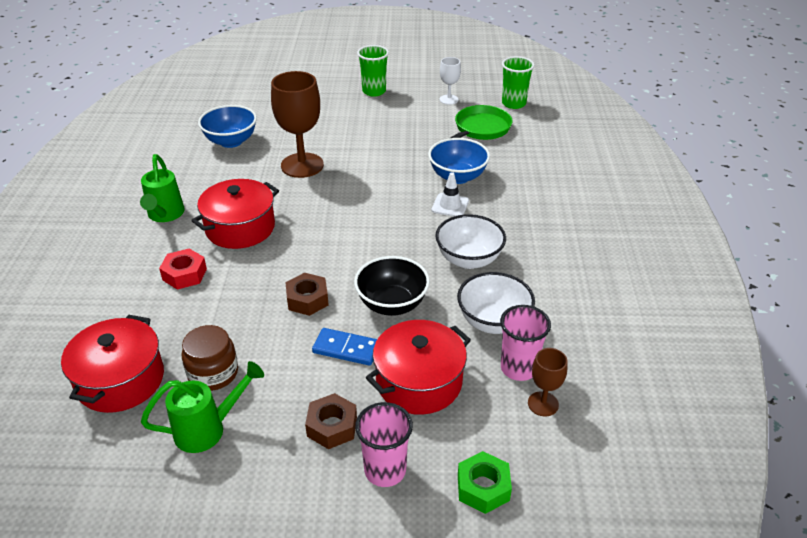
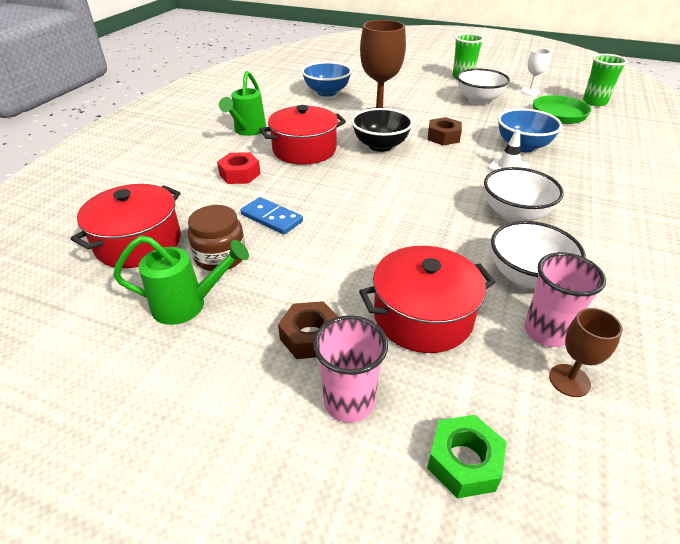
camera: 20 degrees right, 0 degrees up
brown nut [285,273,329,316] -> brown nut moved to [427,117,462,145]
blue domino [312,328,377,366] -> blue domino moved to [240,197,303,234]
black bowl [354,256,430,316] -> black bowl moved to [351,108,413,152]
none -> white bowl [457,68,510,105]

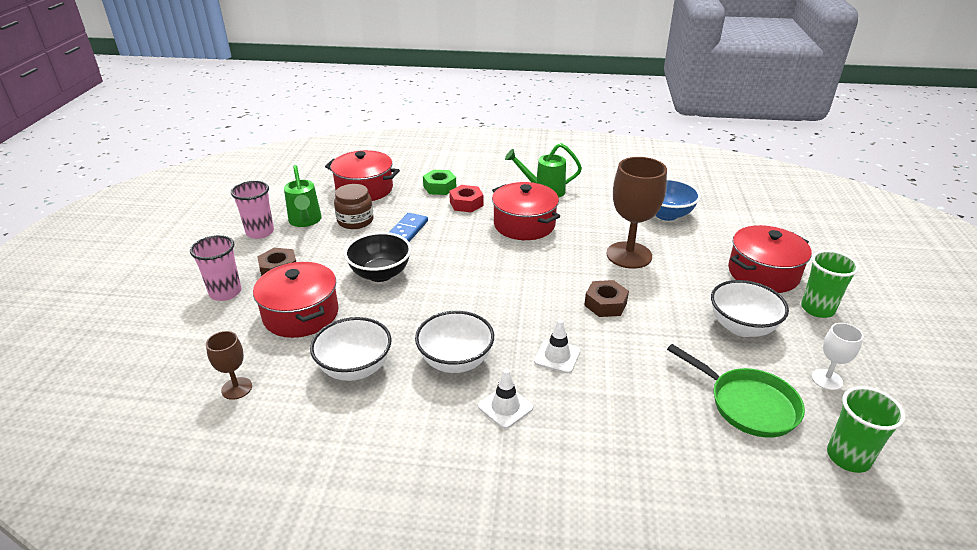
camera: 75 degrees right, 5 degrees down
black bowl [351,108,413,152] -> black bowl moved to [344,232,411,282]
green nut [427,415,507,498] -> green nut moved to [423,170,456,195]
blue bowl [498,108,562,152] -> none
pink cup [524,252,606,347] -> pink cup moved to [231,181,274,239]
none -> white traffic cone [478,369,533,429]
none -> red pot [728,225,812,293]

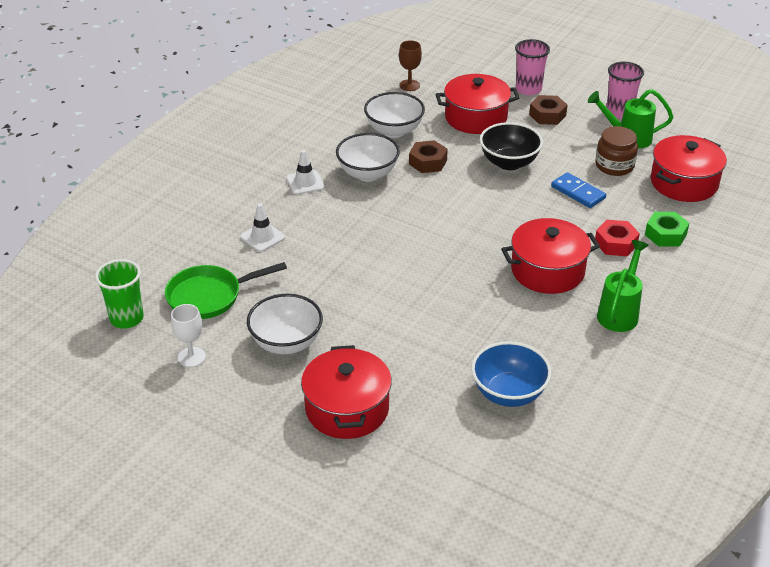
camera: 115 degrees right, 5 degrees up
white traffic cone [534,319,581,373] -> white traffic cone moved to [240,203,285,252]
brown nut [584,280,629,317] -> brown nut moved to [409,140,448,173]
brown goblet [607,157,667,269] -> none
green cup [801,250,859,318] -> none

